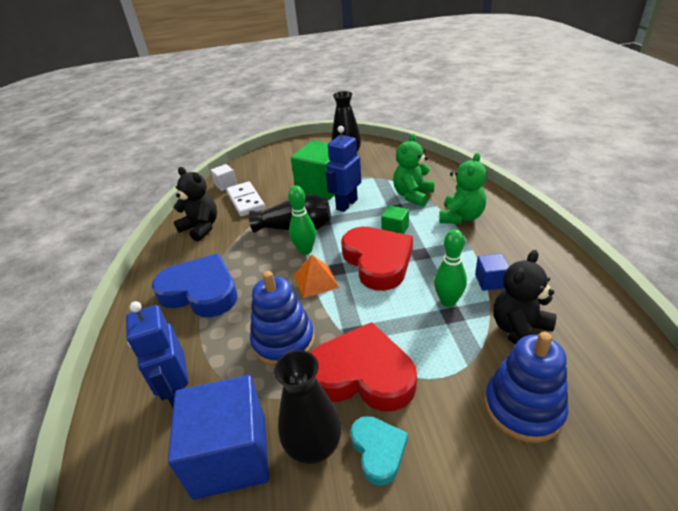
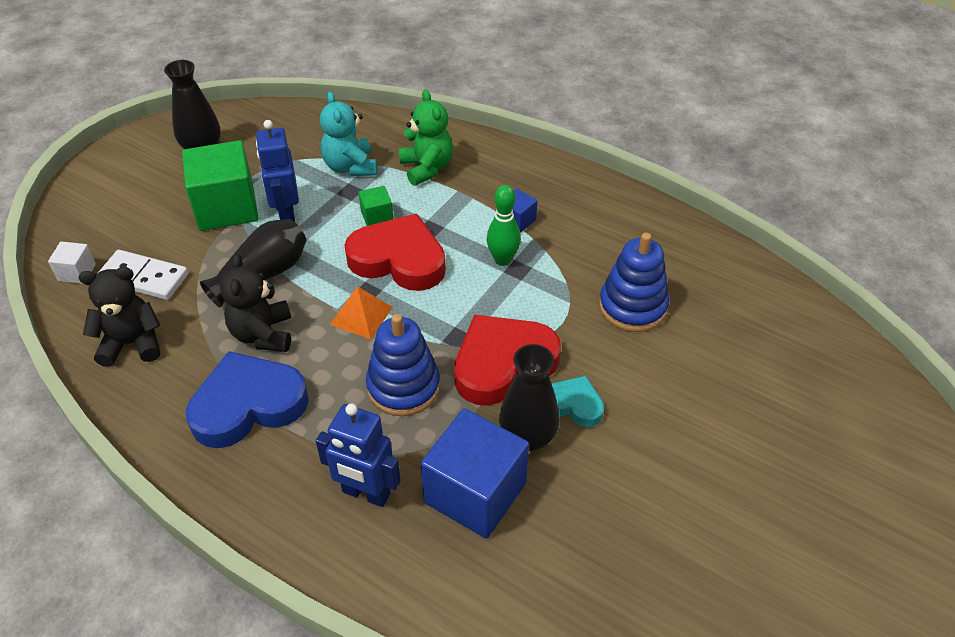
camera: 50 degrees left, 10 degrees up
green bowling pin [288,186,316,255] -> none
green teddy bear [393,134,435,207] -> turquoise teddy bear [320,92,377,176]
black teddy bear [494,250,557,344] -> black teddy bear moved to [220,254,291,352]

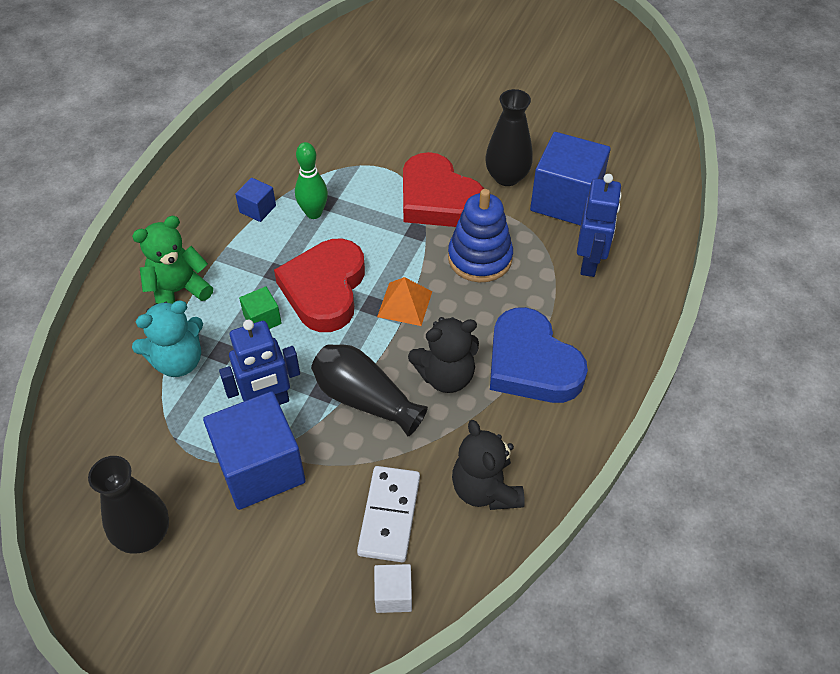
camera: 100 degrees left, 5 degrees up
green cube [182,140,259,231] -> blue cube [203,391,306,510]
turquoise heart [552,376,604,427] -> none
blue stacking toy [599,233,669,332] -> none

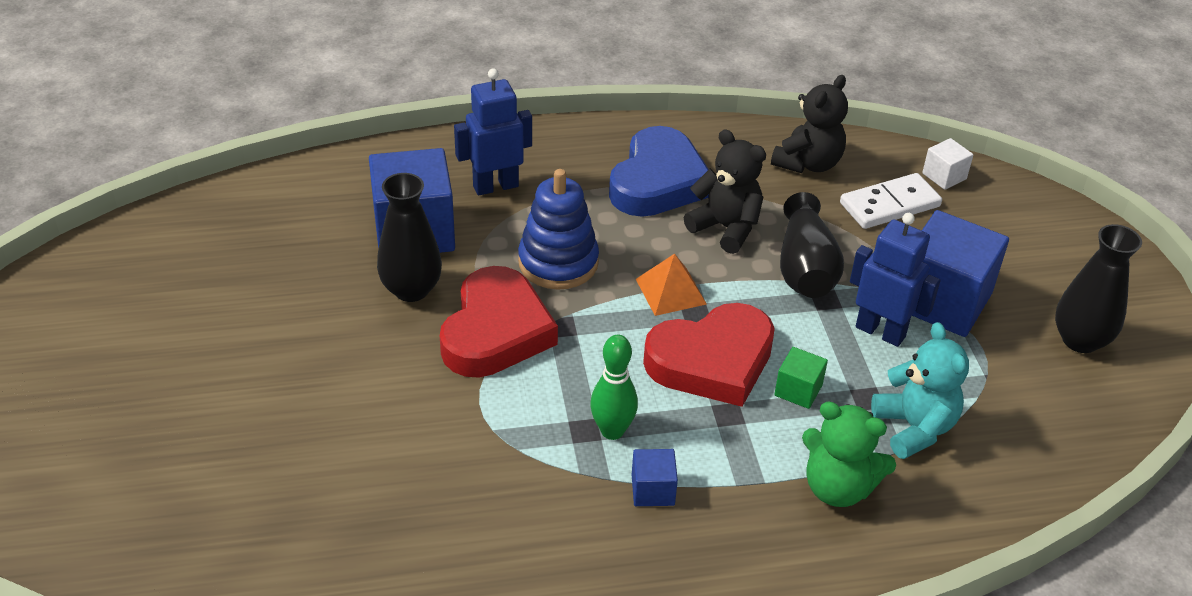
camera: 125 degrees left, 10 degrees down
turquoise teddy bear [132,300,203,377] -> turquoise teddy bear turned 45 degrees clockwise [871,322,969,459]

